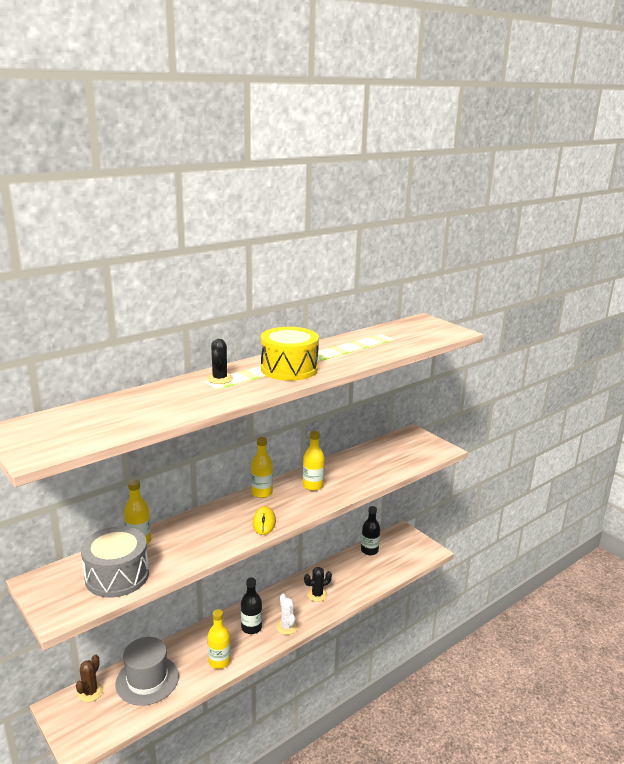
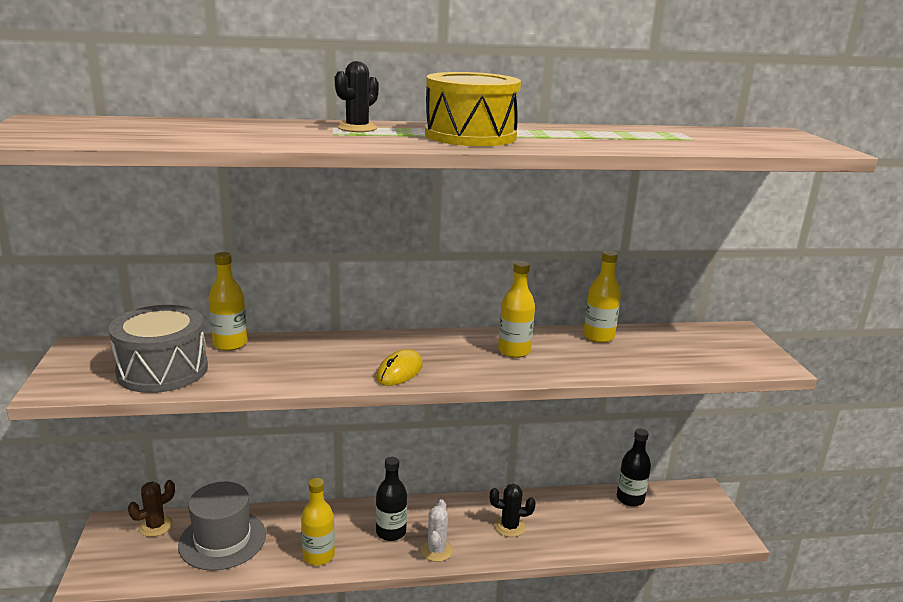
camera: 30 degrees right, 0 degrees up
yellow bottle [251,437,273,498] -> yellow bottle moved to [583,251,621,343]

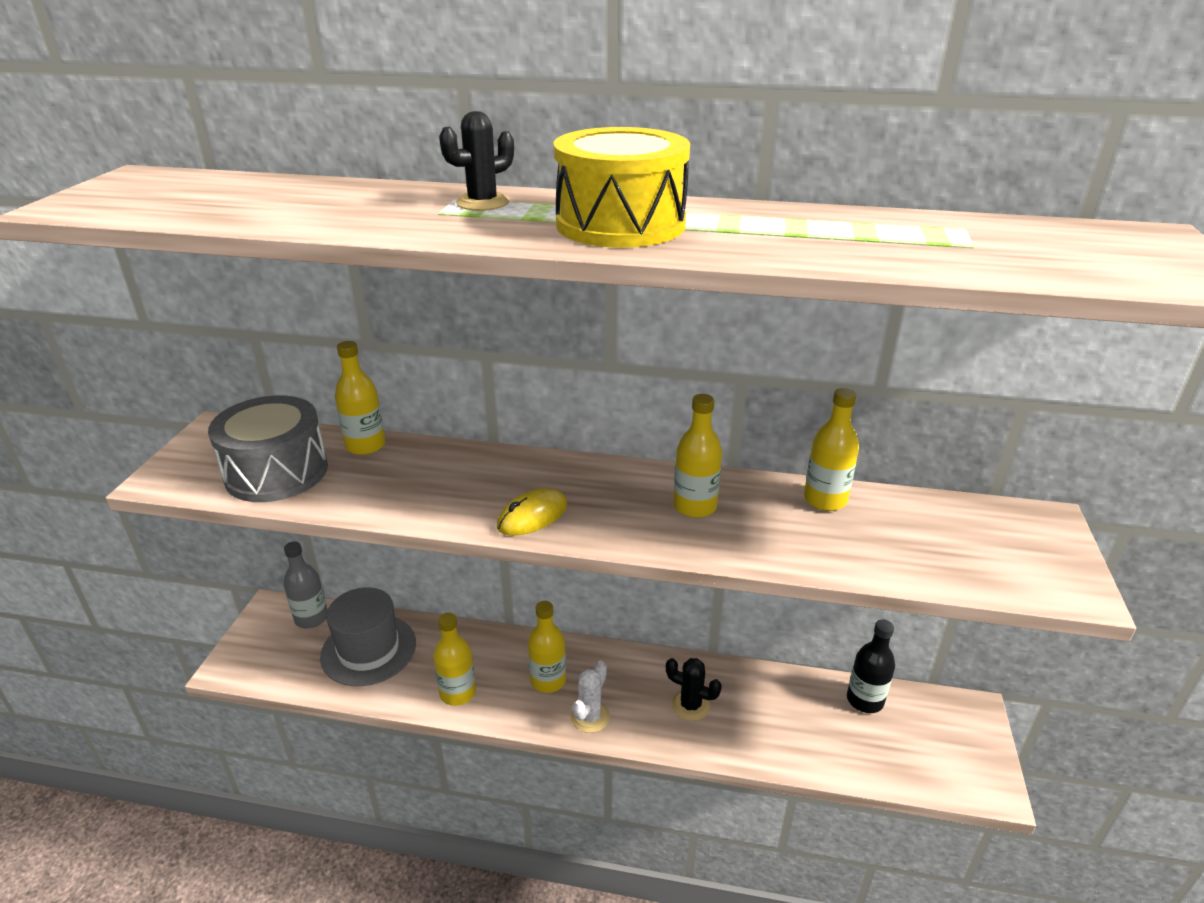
camera: 20 degrees right, 10 degrees up
brown cactus [128,480,175,537] -> grey bottle [284,542,328,629]
black bottle [376,457,407,541] -> yellow bottle [528,601,566,693]

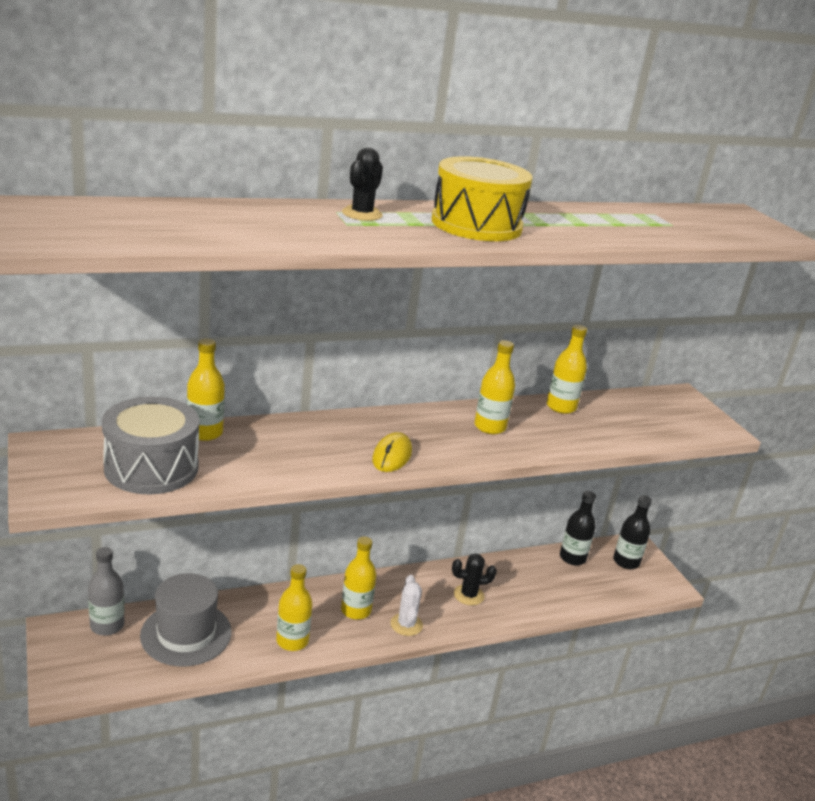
camera: 35 degrees left, 5 degrees down
none -> black bottle [613,495,652,569]

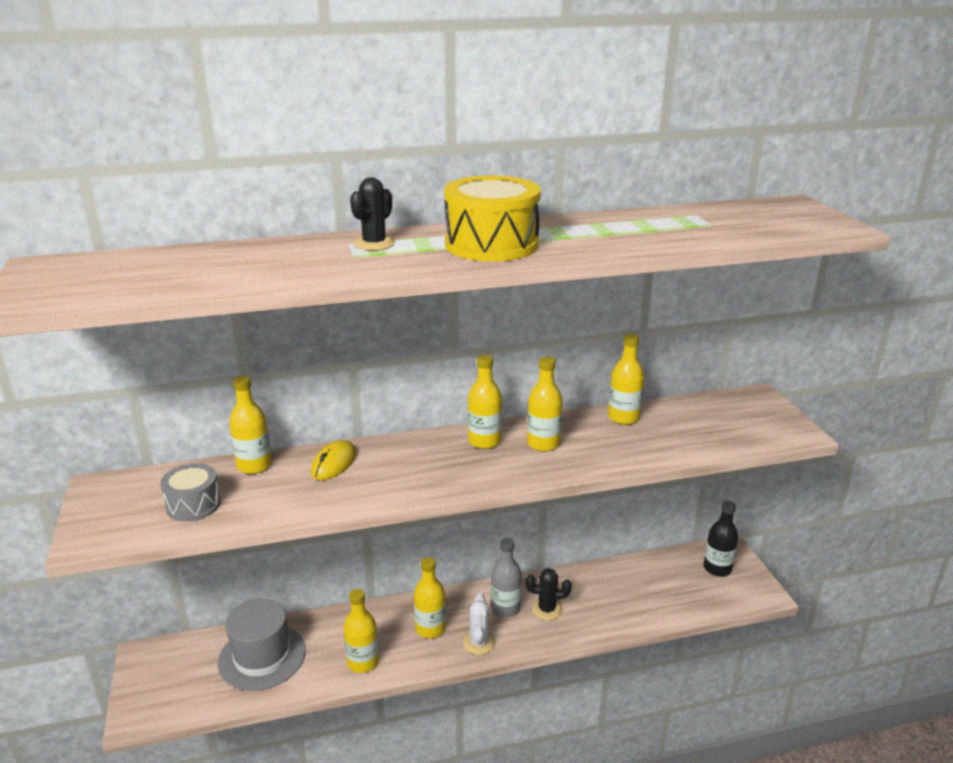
camera: 10 degrees right, 0 degrees up
grey bottle [88,547,124,636] -> grey bottle moved to [491,538,522,617]
grey drum [102,397,199,494] -> grey drum [160,463,221,522], size x0.60
yellow mouse [372,432,412,472] -> yellow mouse moved to [311,440,356,480]
black bottle [560,491,596,565] -> none
none -> yellow bottle [468,354,502,449]

